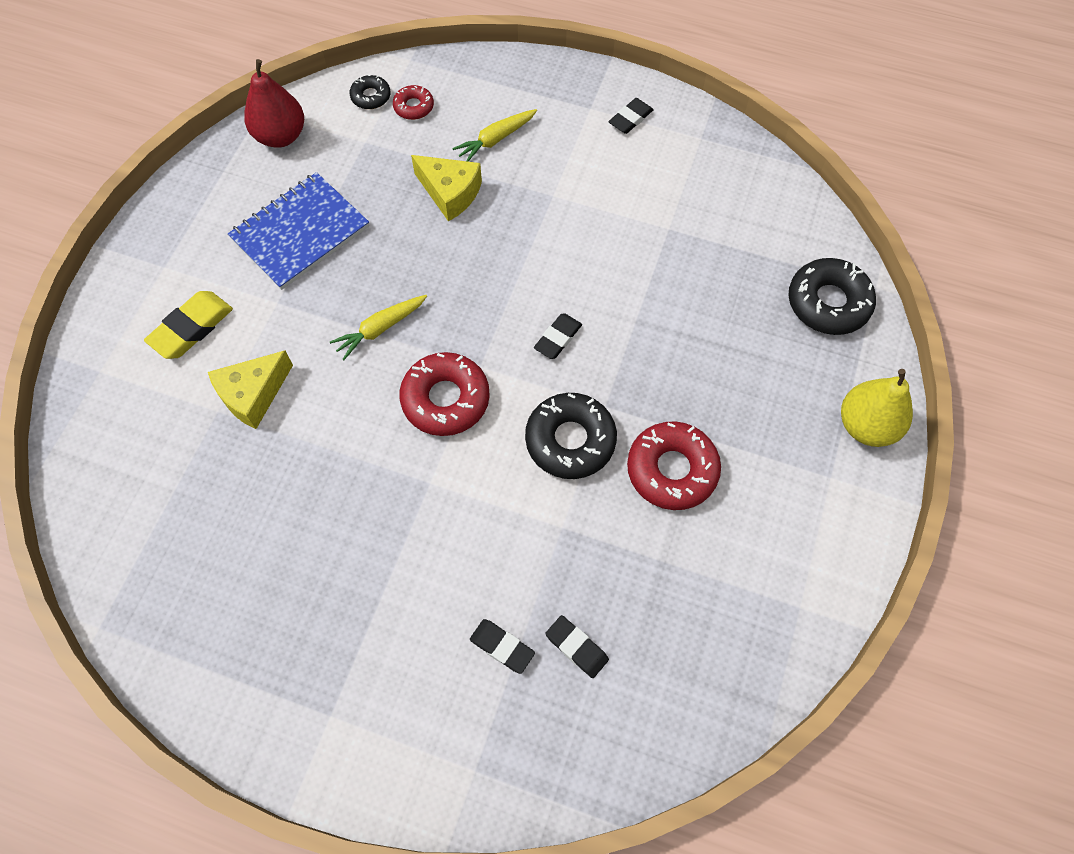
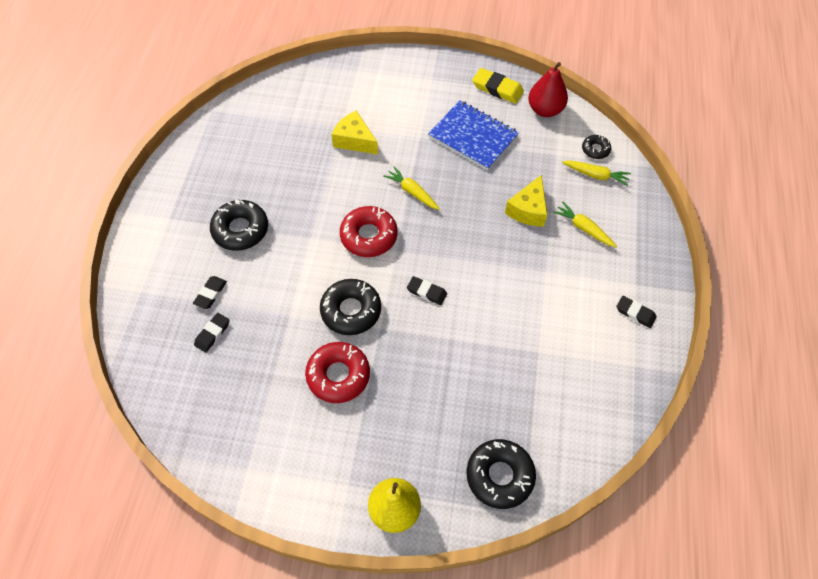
camera: 80 degrees right, 5 degrees down
yellow eraser [144,291,233,359] -> yellow eraser moved to [472,68,524,104]
red donut [393,85,434,120] -> yellow carrot [562,160,631,186]
none -> black donut [210,200,268,251]

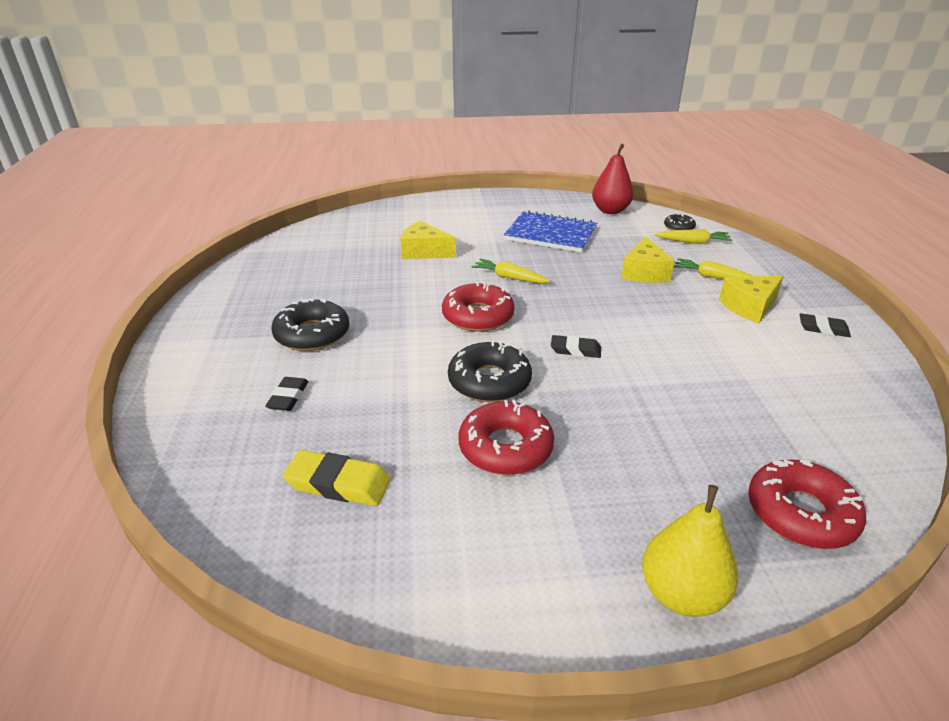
camera: 15 degrees left, 25 degrees down
black eraser [194,313,229,353] -> none
black donut [466,439,536,509] -> red donut [748,459,866,549]
yellow eraser [472,68,524,104] -> yellow eraser moved to [283,450,391,506]
none -> yellow cheese [719,275,784,323]

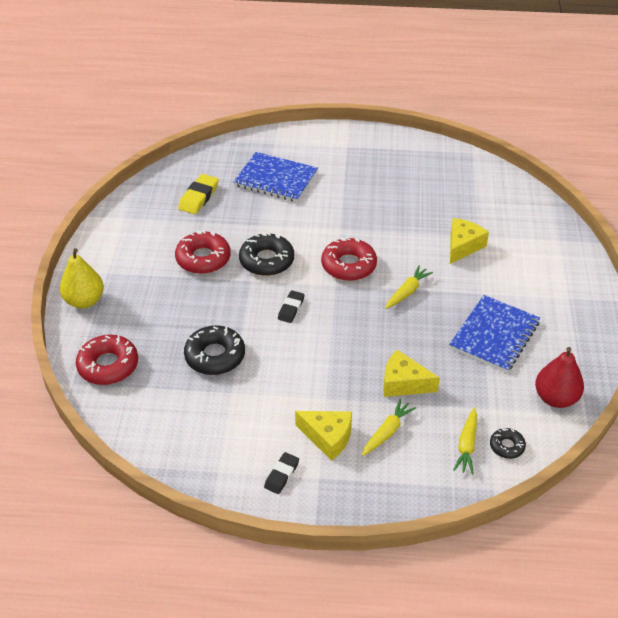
camera: 100 degrees right, 10 degrees up
black eraser [265,377,308,411] -> blue notebook [234,152,318,202]
black donut [271,298,349,351] -> black donut moved to [184,325,245,375]
yellow cheese [719,275,784,323] -> yellow cheese turned 135 degrees clockwise [295,411,352,461]

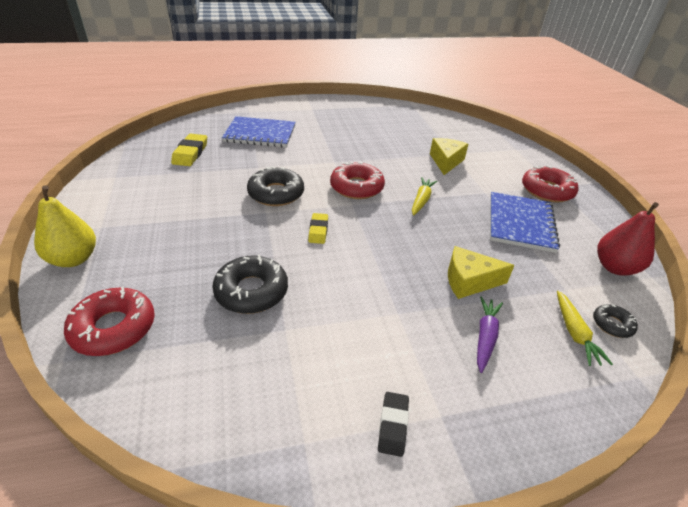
camera: 20 degrees left, 5 degrees down
red donut [175,231,231,274] -> red donut moved to [522,166,579,202]
black eraser [278,290,304,323] -> yellow eraser [308,213,328,244]
yellow cheese [295,411,352,461] -> none
yellow carrot [362,399,416,456] -> purple carrot [477,297,503,373]

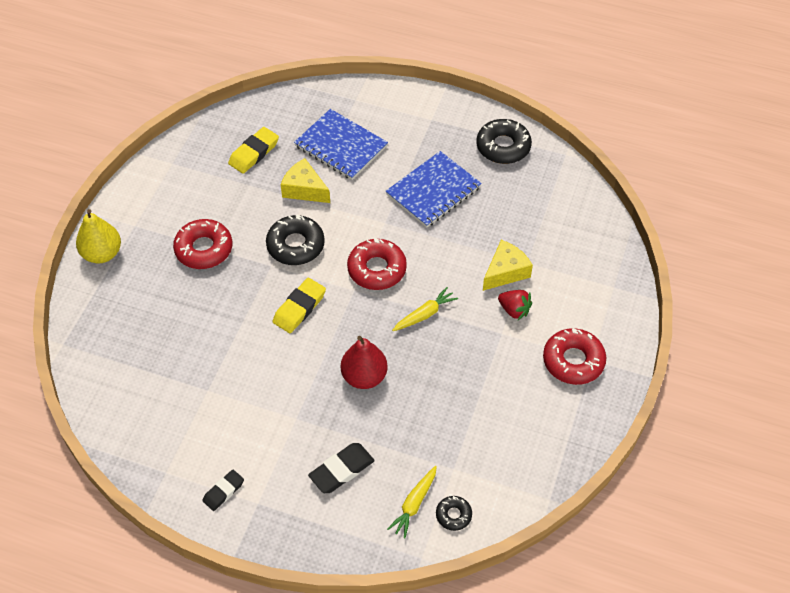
camera: 35 degrees right, 15 degrees up
red donut [64,287,155,356] -> red donut moved to [173,219,232,269]
black donut [212,255,288,314] -> black donut moved to [476,119,532,164]
yellow eraser [308,213,328,244] -> yellow eraser [272,278,326,333], size x1.53
yellow cheese [448,246,514,299] -> yellow cheese moved to [281,158,330,203]
purple carrot [477,297,503,373] -> black eraser [308,443,374,493]
blue notebook [490,192,560,253] -> blue notebook moved to [386,151,482,228]
red pear [597,202,659,276] -> red pear moved to [341,336,388,389]
none -> red strawberry [498,290,532,320]

